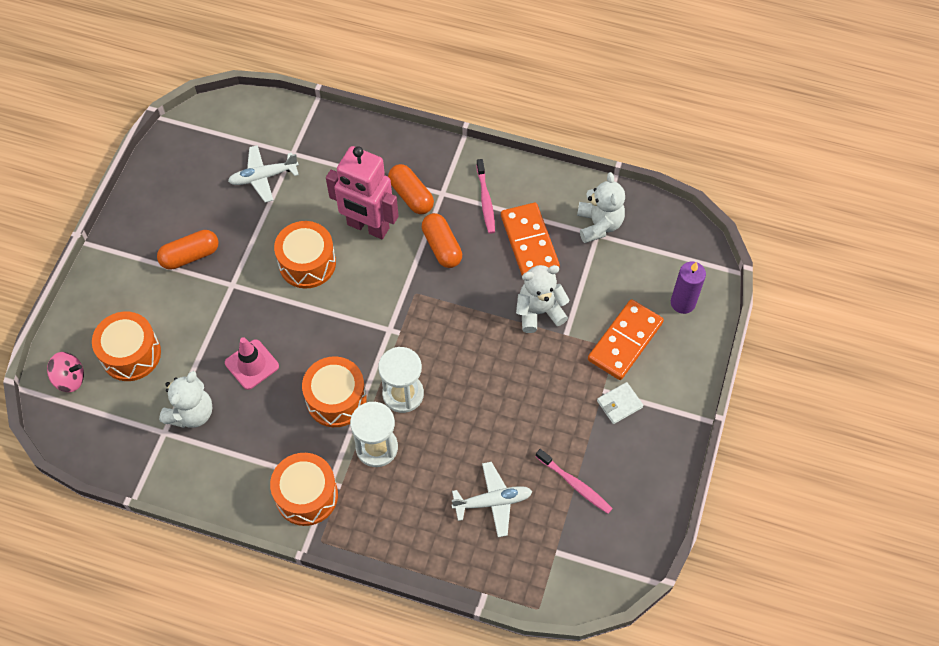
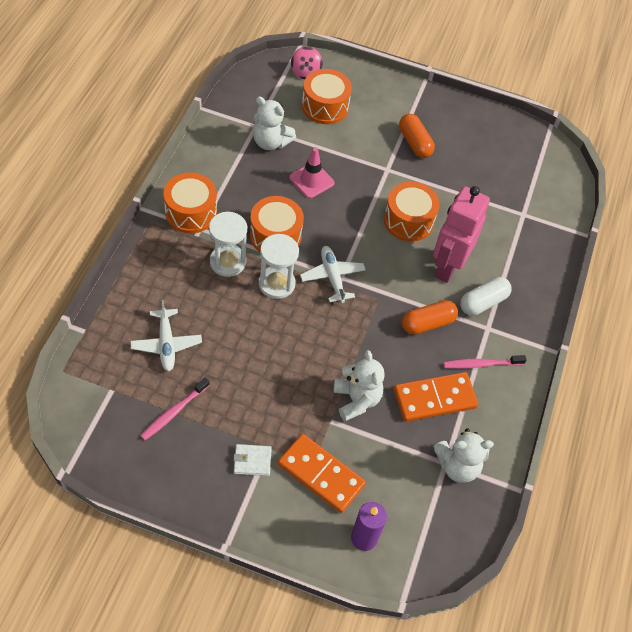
camera: 85 degrees right, 5 degrees down
white plane [228,145,299,203] -> white plane moved to [300,246,366,303]
orange capsule [388,164,434,214] -> white capsule [460,277,512,316]
white wallet [597,382,644,424] -> white wallet turned 60 degrees counterclockwise [233,444,272,476]

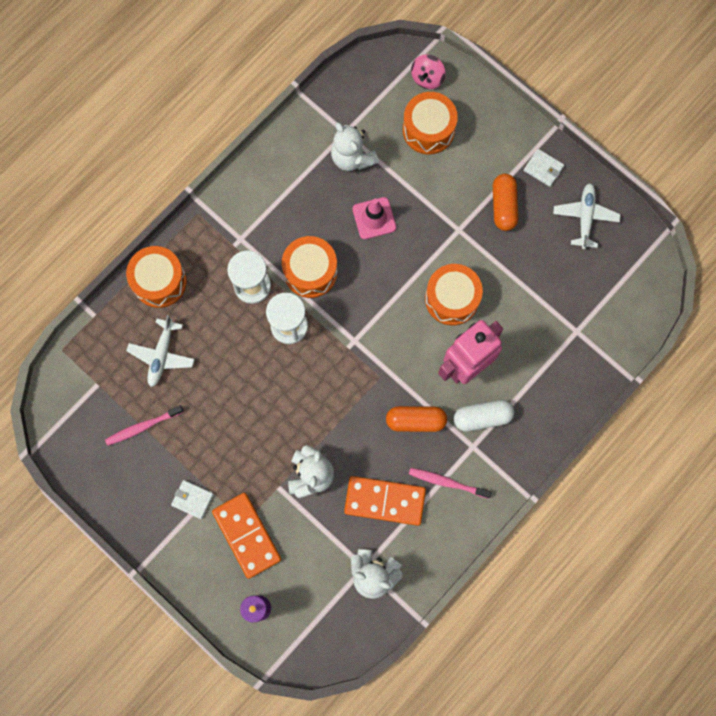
camera: 30 degrees right, 20 degrees up
orange drum [163,173,217,233] -> orange drum moved to [126,246,187,308]
white plane [300,246,366,303] -> white plane moved to [553,183,621,249]
none -> white wallet [524,149,564,187]

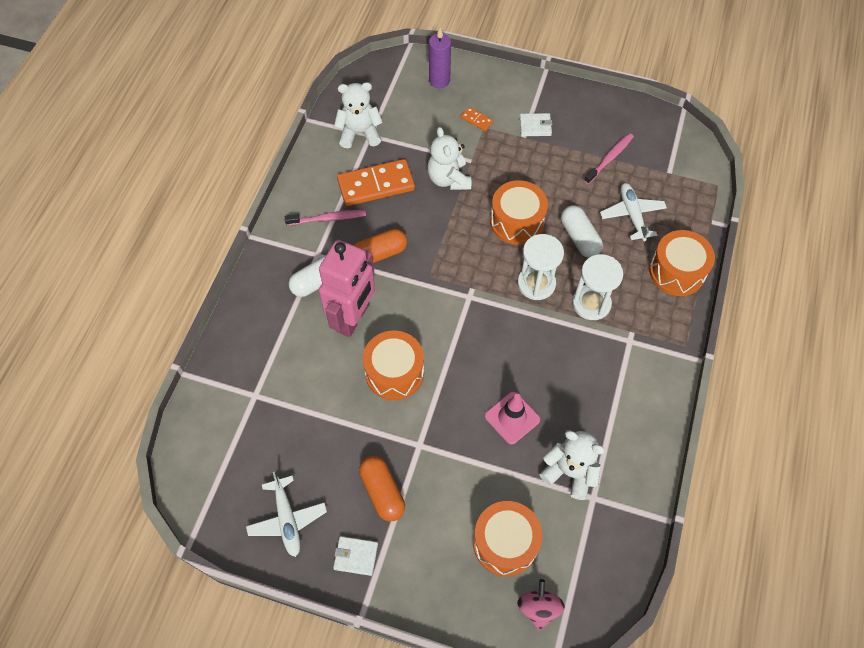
camera: 155 degrees right, 15 degrees down
orange domino [212,493,281,579] -> orange domino [461,107,494,131], size x0.44
orange drum [282,236,338,298] -> orange drum moved to [490,180,548,245]
none -> white capsule [561,205,603,258]

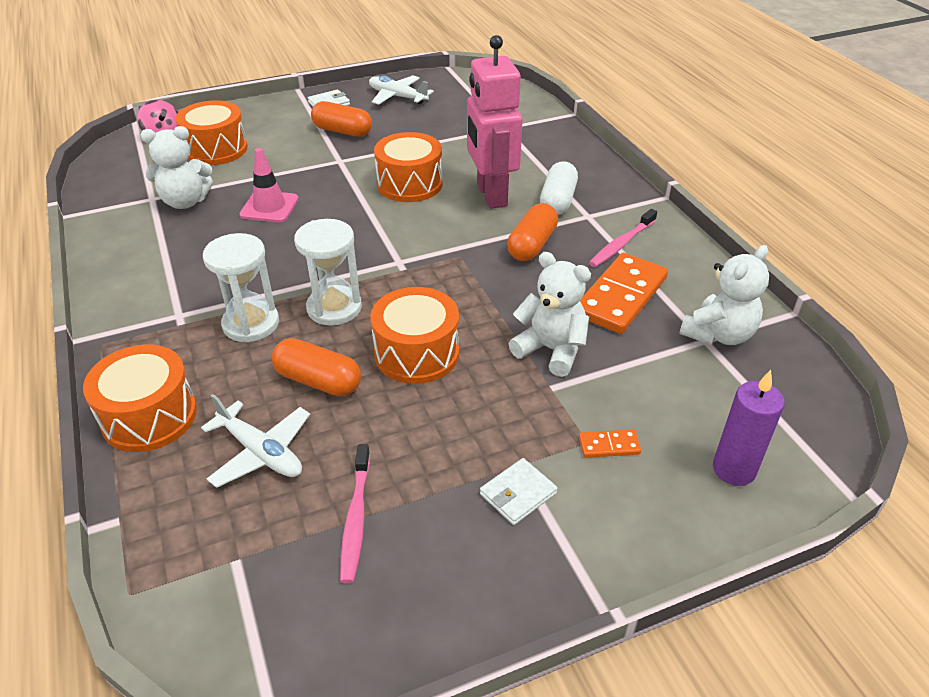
camera: 140 degrees right, 20 degrees down
white capsule [561,205,603,258] -> orange capsule [272,338,361,396]

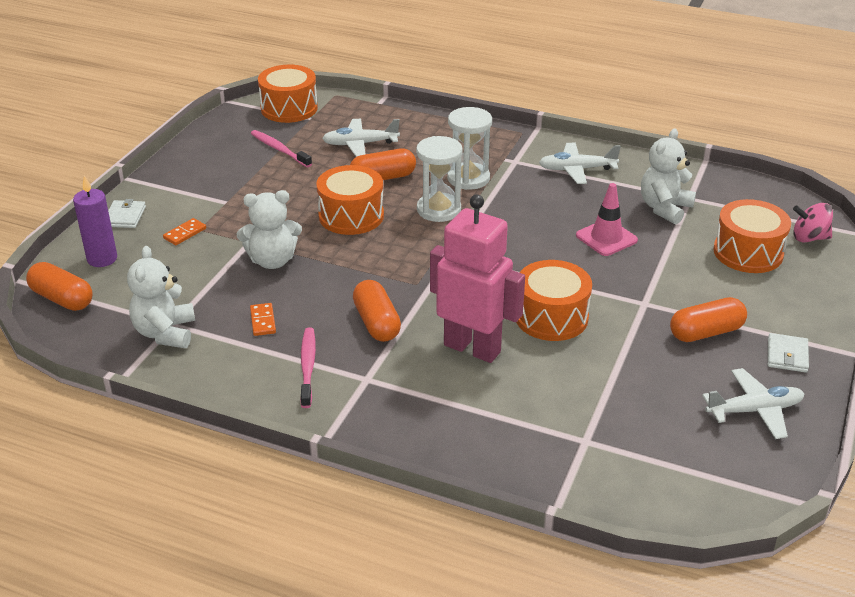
camera: 135 degrees right, 5 degrees down
orange drum [83,344,197,452] -> orange drum moved to [258,65,318,123]
white wallet [480,458,558,525] -> white wallet moved to [108,199,146,228]
white capsule [540,161,578,215] -> none
orange domino [580,253,668,334] -> orange domino [250,303,276,336], size x0.44
none -> orange capsule [26,262,93,311]
none -> white plane [539,143,621,184]

